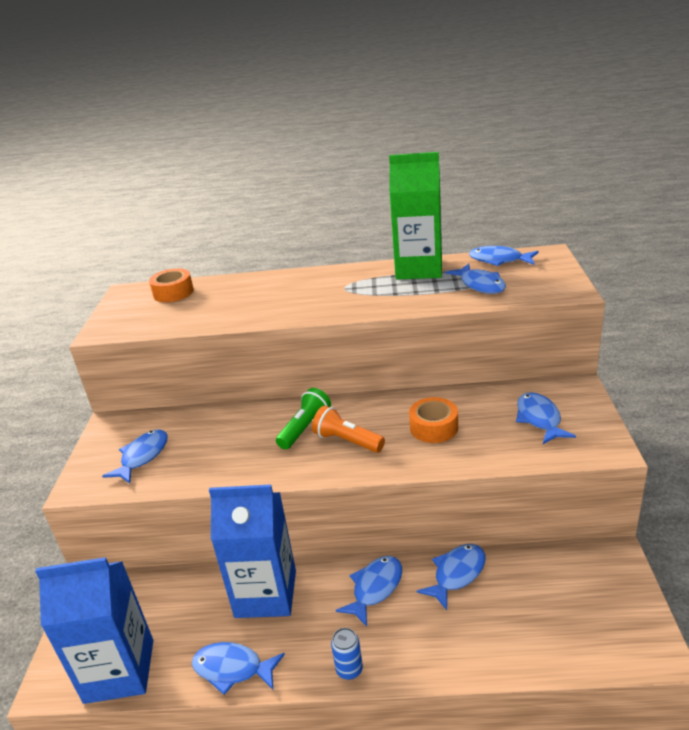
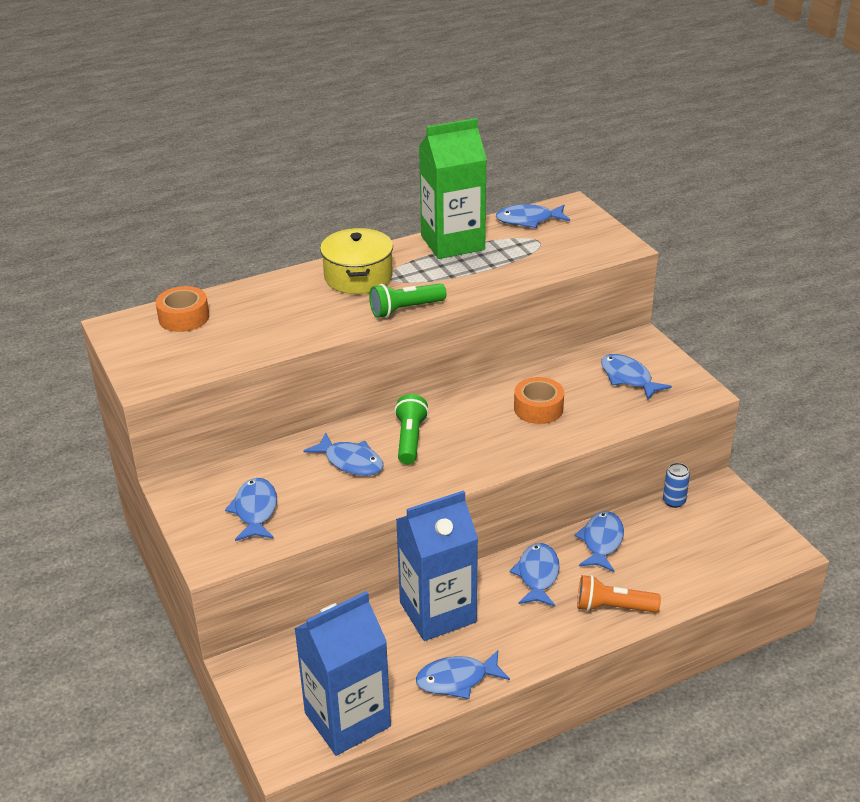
camera: 30 degrees left, 5 degrees up
orange flashlight [312,406,385,453] -> orange flashlight moved to [577,575,661,613]
blue can [331,628,363,680] -> blue can moved to [663,463,690,508]
blue fish [445,264,506,294] -> blue fish moved to [304,432,383,476]
none -> yellow pot [320,228,393,294]
none -> green flashlight [369,283,446,318]

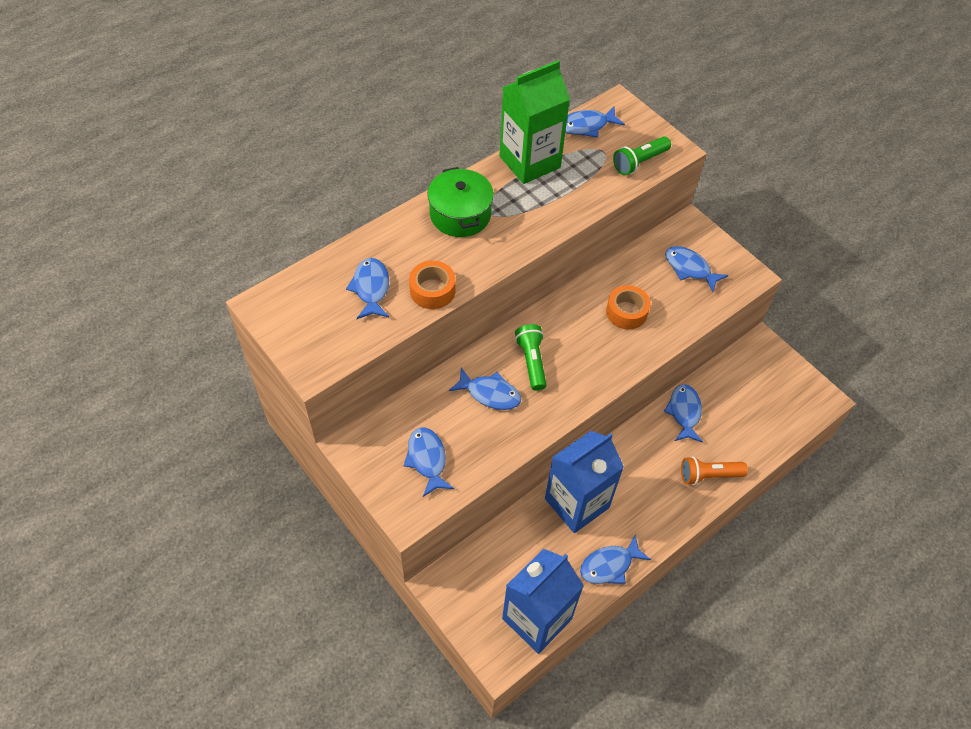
camera: 15 degrees left, 20 degrees up
orange tape [156,286,209,332] -> orange tape moved to [409,261,455,309]
yellow pot [320,228,393,294] -> green pot [428,167,494,237]
green flashlight [369,283,446,318] -> green flashlight moved to [613,136,671,175]
blue fish [510,543,560,607] -> blue fish moved to [346,258,389,319]
blue can [663,463,690,508] -> none

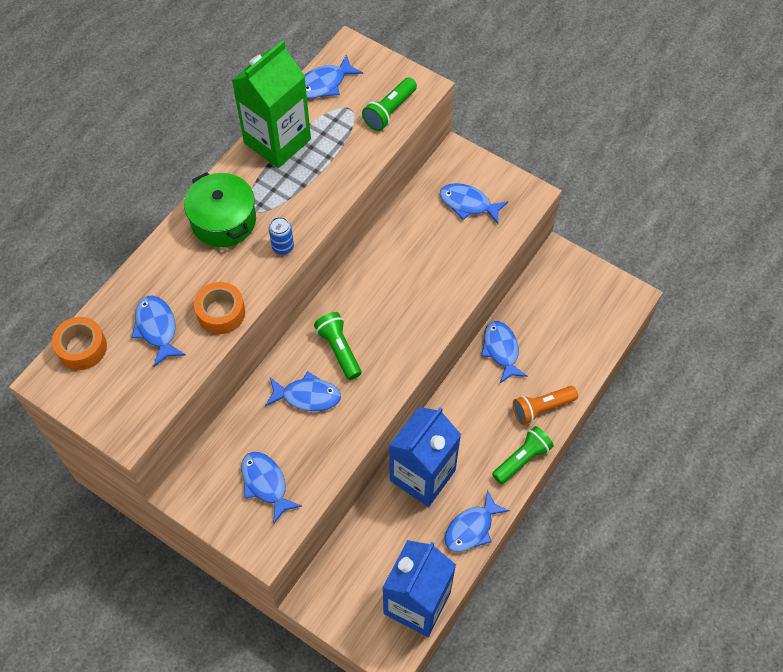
camera: 15 degrees left, 5 degrees up
orange tape [606,285,651,330] -> orange tape moved to [52,317,107,370]
none -> blue can [269,217,294,255]
none -> green flashlight [492,426,554,484]

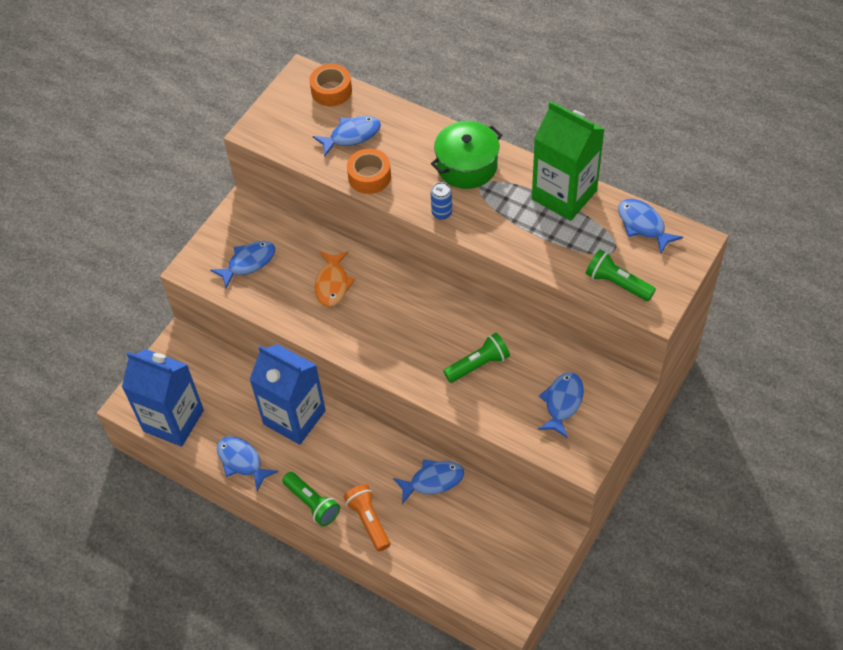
camera: 90 degrees right, 5 degrees down
blue fish [265,371,341,411] -> orange fish [315,251,355,307]
green flashlight [314,312,361,380] -> green flashlight moved to [443,333,510,383]

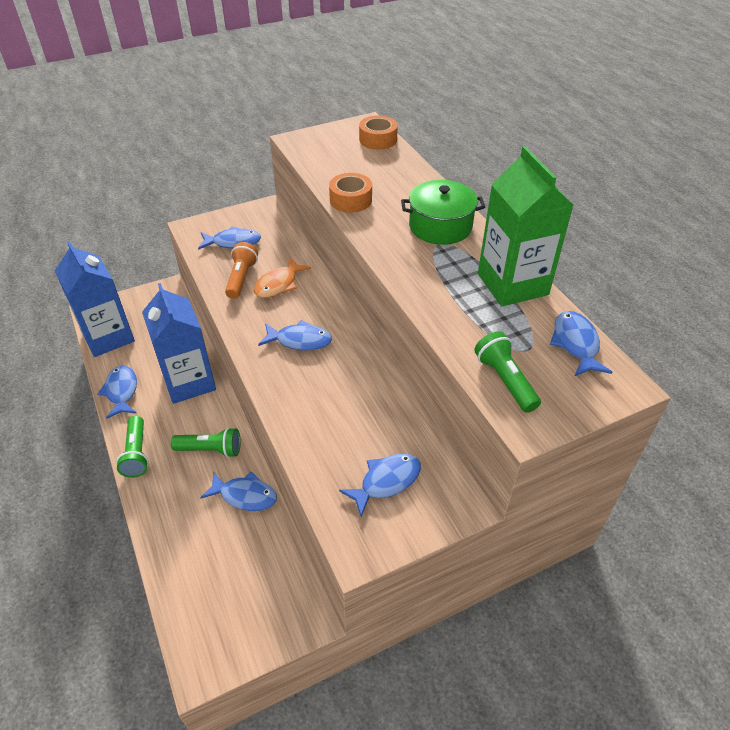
camera: 30 degrees right, 10 degrees down
blue fish [313,116,381,157] -> blue fish moved to [258,320,332,351]
orange flashlight [343,484,390,551] -> orange flashlight moved to [225,242,258,299]
blue can [431,182,452,220] -> none
green flashlight [443,333,510,383] -> green flashlight moved to [171,427,241,458]

